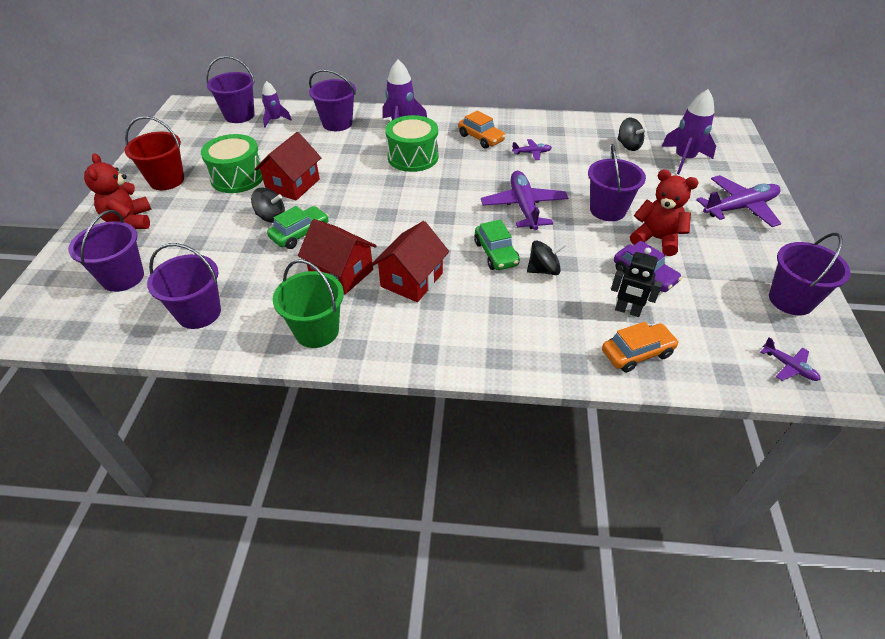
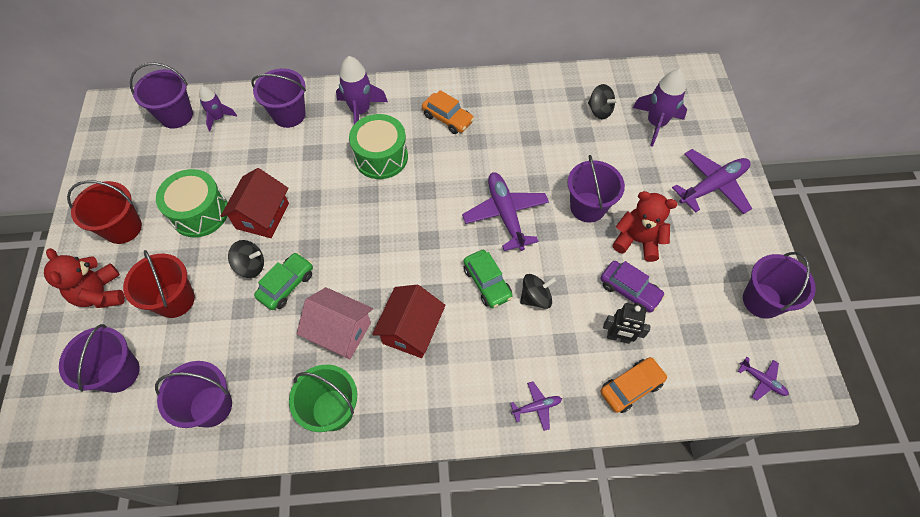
camera: 10 degrees left, 15 degrees up
red house [298,219,377,294] -> pink house [297,287,373,359]
purple plane [512,139,552,160] -> purple plane moved to [511,381,562,431]
none -> red bucket [123,250,195,318]

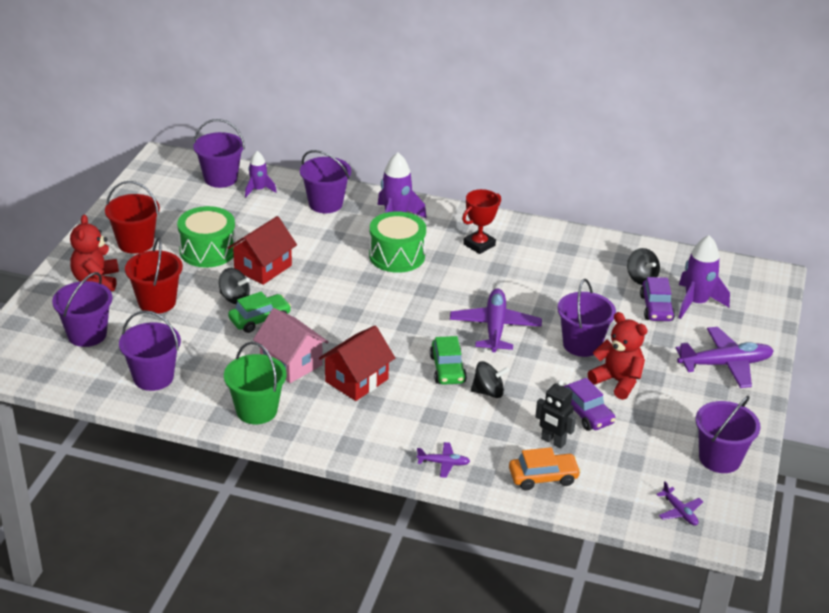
camera: 20 degrees right, 25 degrees down
orange car [422,90,474,134] -> red trophy [462,189,501,254]
none -> purple car [640,277,675,321]

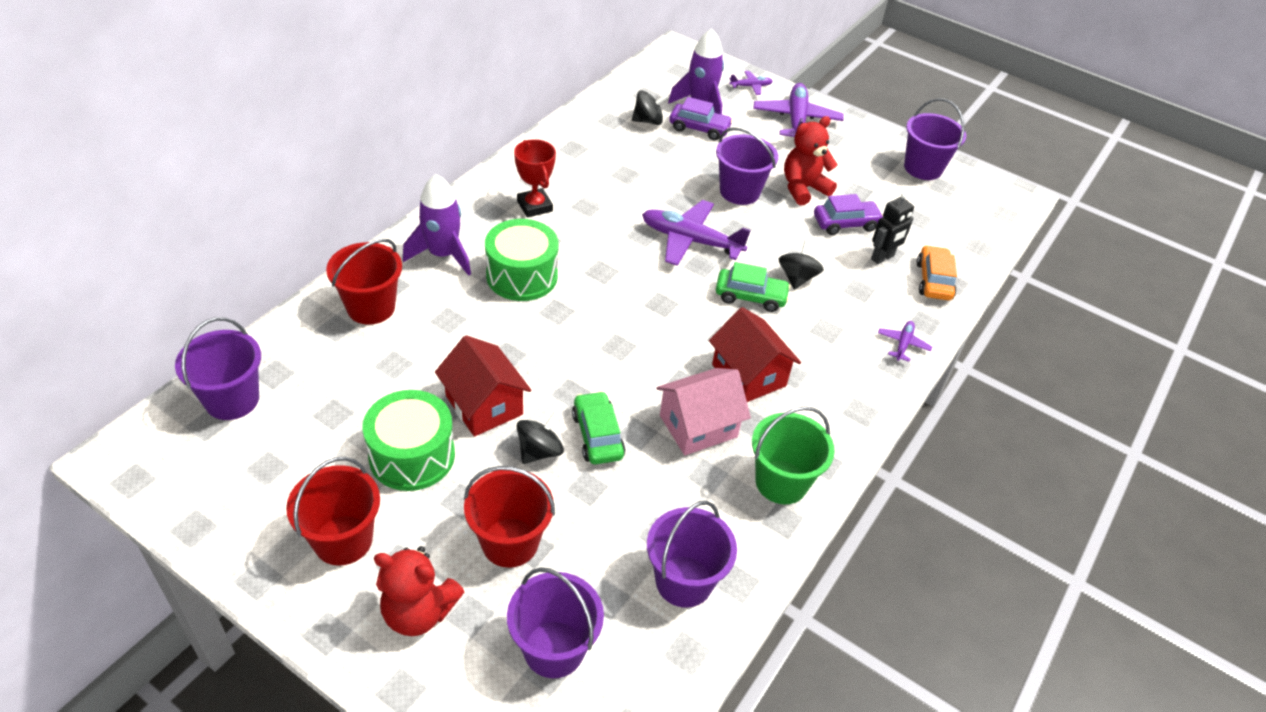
camera: 75 degrees left, 10 degrees up
purple rocket [245,151,277,197] -> none
purple bucket [300,150,351,213] -> red bucket [326,239,402,325]
purple plane [656,481,703,526] -> purple plane moved to [729,71,773,95]

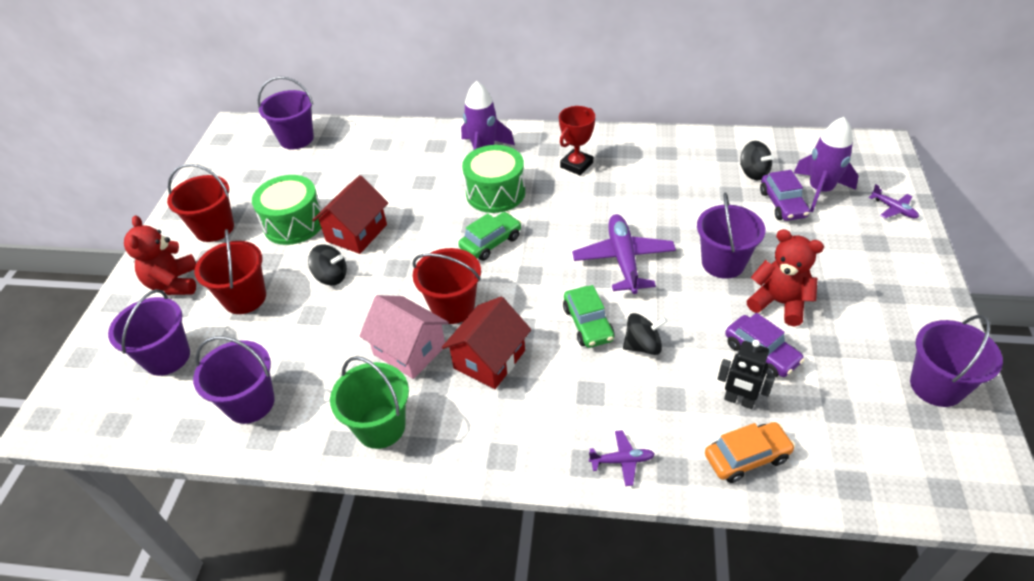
camera: 70 degrees right, 0 degrees up
red bucket [326,239,402,325] -> red bucket moved to [413,248,481,324]
green car [572,391,625,464] -> green car moved to [458,212,521,261]
purple plane [753,83,844,139] -> none

